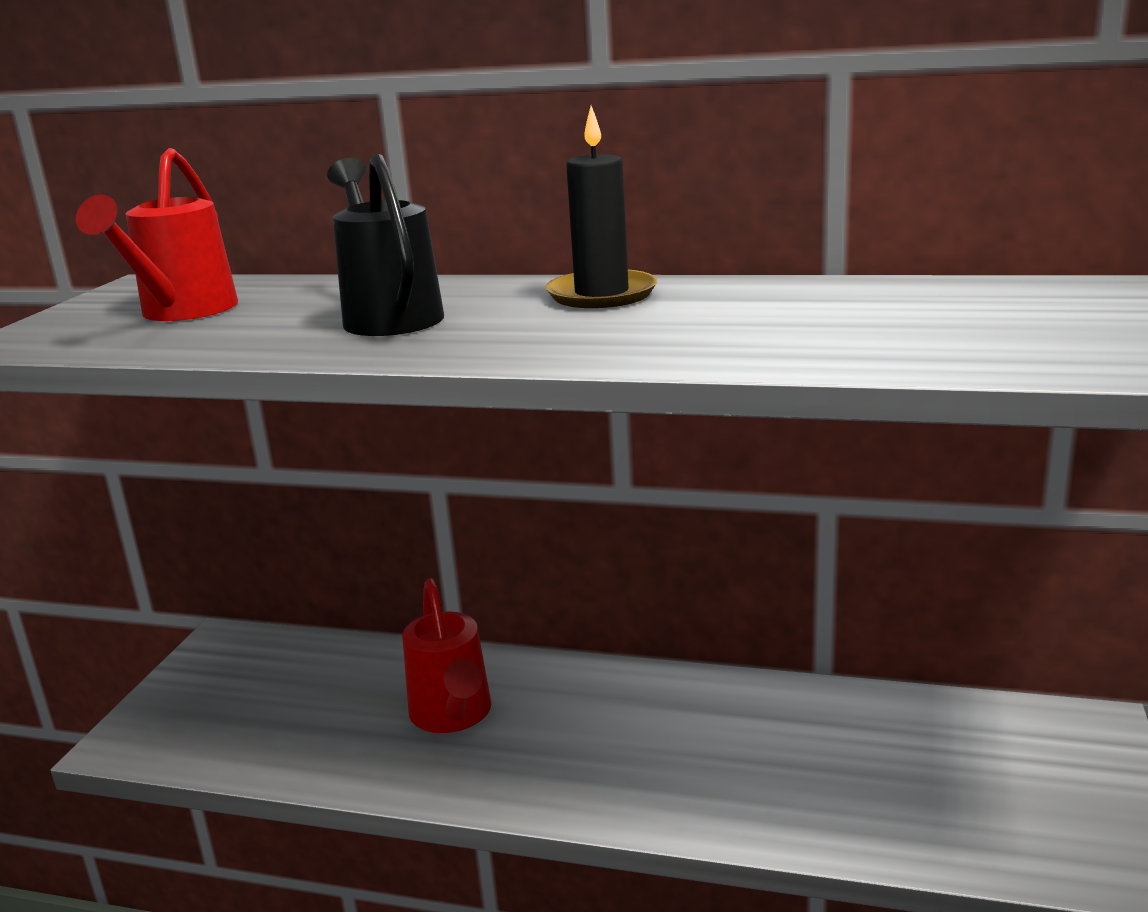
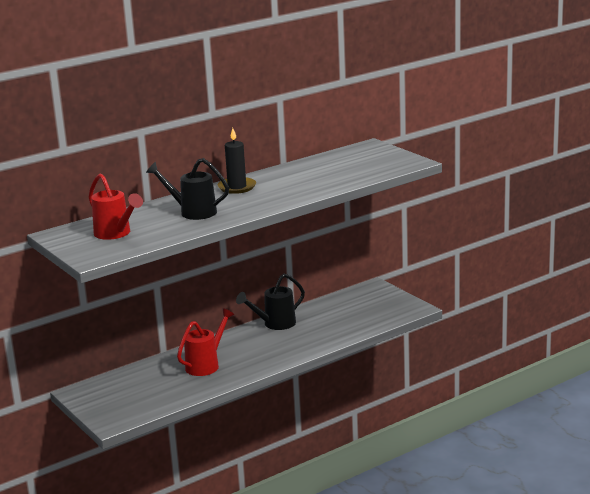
camera: 50 degrees left, 0 degrees up
red watering can [402,578,491,733] -> red watering can turned 75 degrees counterclockwise [177,308,234,376]
none -> black watering can [236,273,305,330]

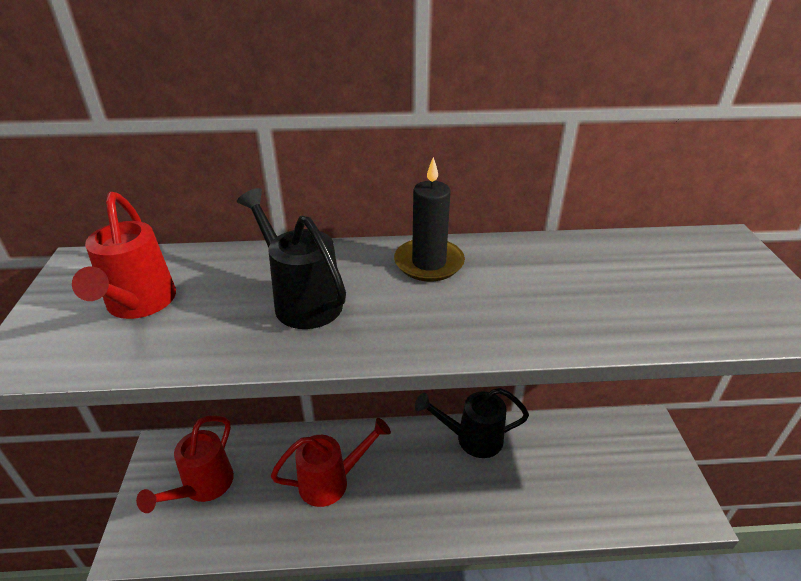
camera: 30 degrees right, 15 degrees up
none -> red watering can [136,415,234,513]

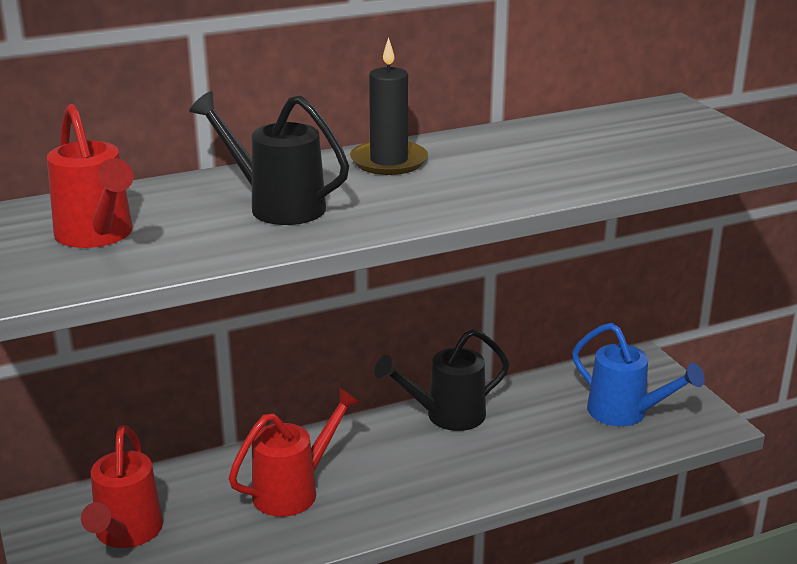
camera: 20 degrees left, 10 degrees down
none -> blue watering can [572,323,705,426]

